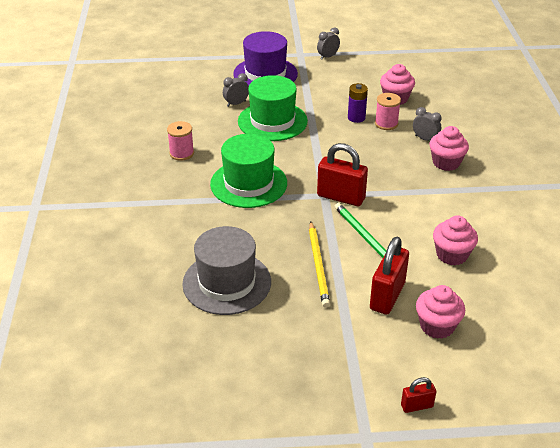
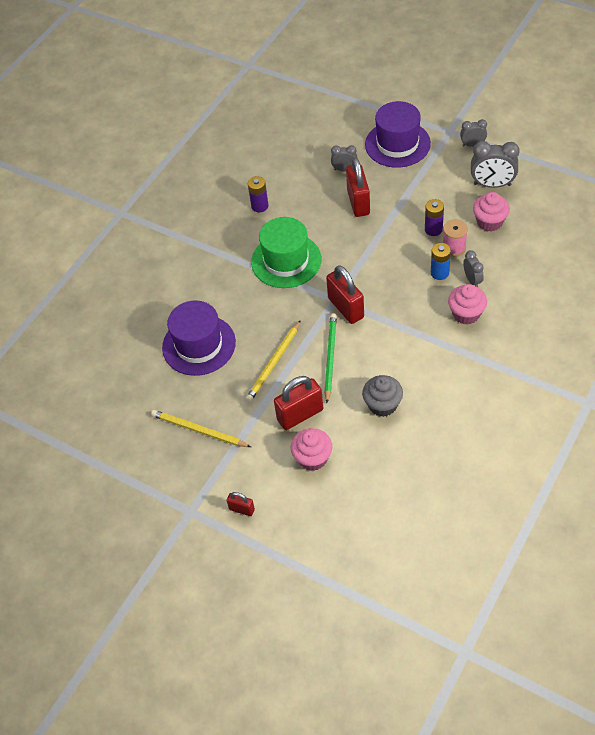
camera: 40 degrees right, 15 degrees up
pink spool [167,121,194,161] -> purple battery [248,176,268,212]
grey hat [182,226,271,315] -> purple hat [162,300,236,376]
green hat [238,75,308,141] -> red padlock [346,158,370,217]
pink cupcake [433,215,478,265] -> grey cupcake [362,375,403,417]
none -> yellow pencil [151,410,251,447]
none -> blue battery [431,243,451,280]
none -> grey clock [471,141,520,188]

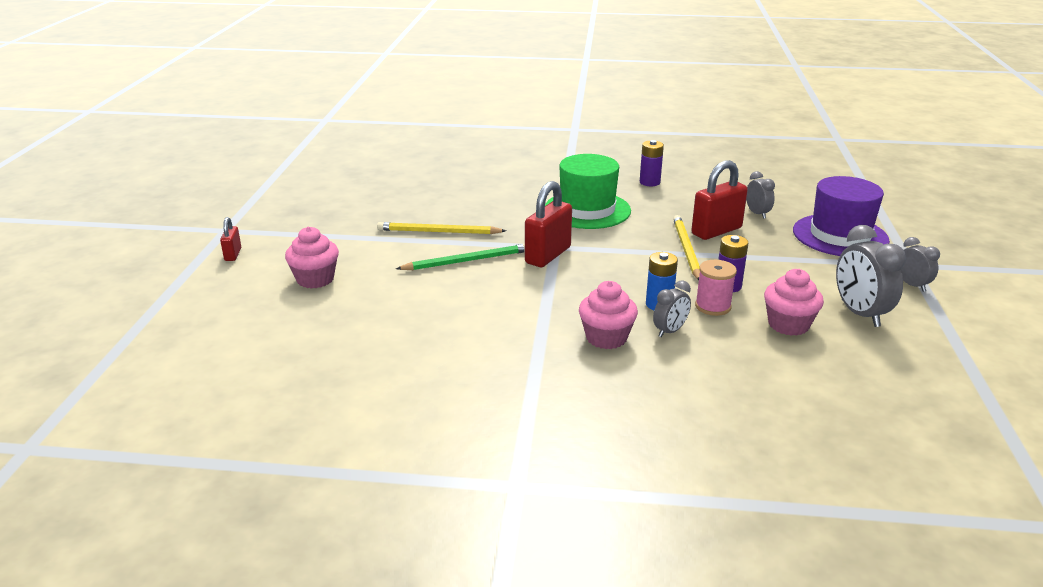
camera: 60 degrees right, 25 degrees down
yellow pencil [151,410,251,447] -> yellow pencil moved to [673,215,700,280]
purple hat [162,300,236,376] -> none
red padlock [274,376,323,430] -> none
grey cupcake [362,375,403,417] -> none

